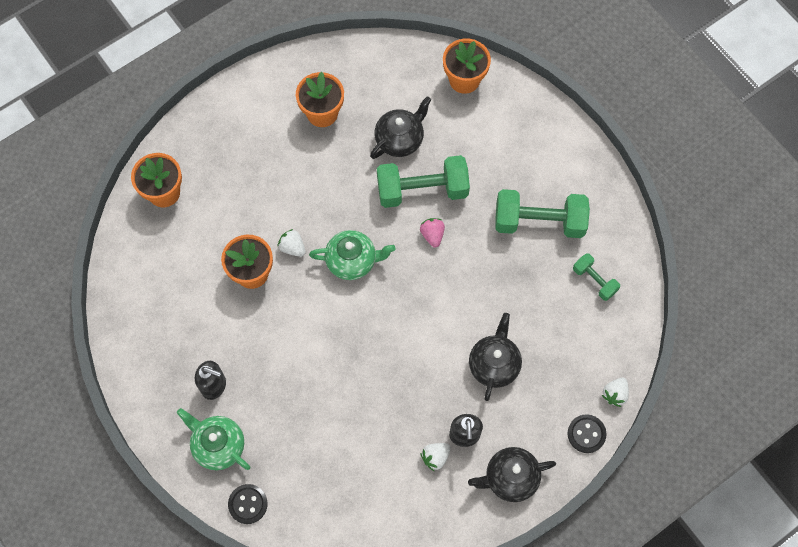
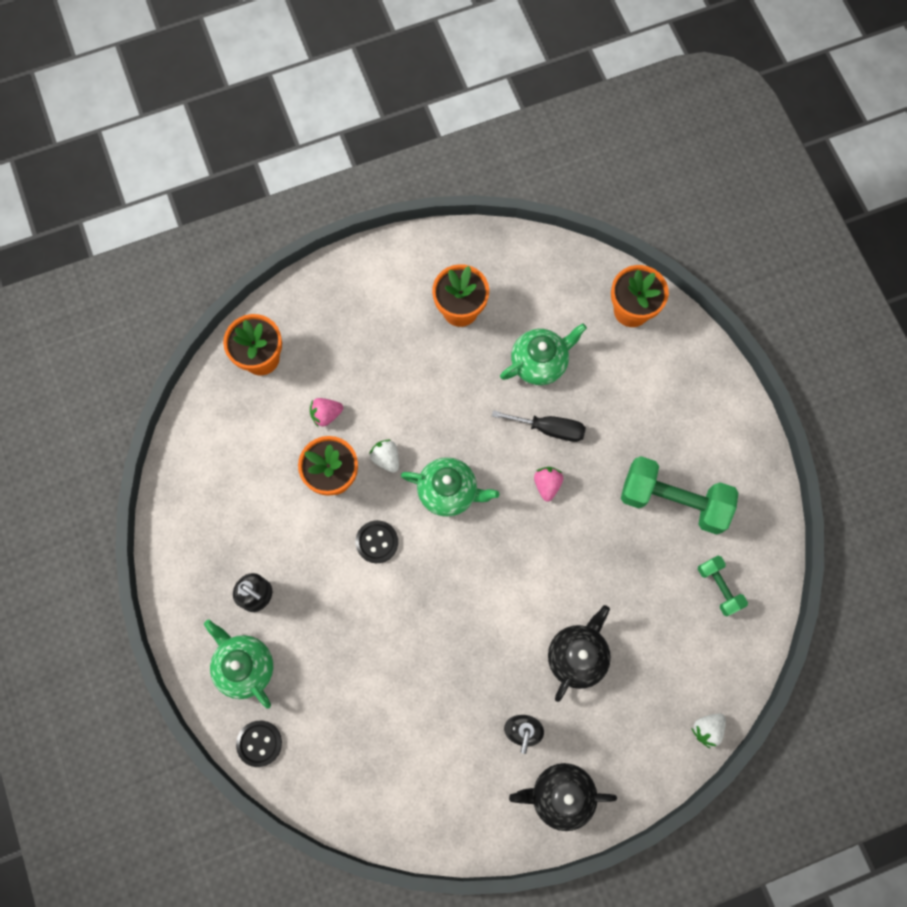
camera: 15 degrees right, 5 degrees up
black teapot [370,96,431,159] -> green teapot [500,323,587,385]
green dumbbell [377,155,470,208] -> black screwdriver [492,410,586,442]
white strawberry [421,443,451,471] -> none
black button [568,414,607,453] -> black button moved to [355,520,398,563]
none -> pink strawberry [310,398,343,427]

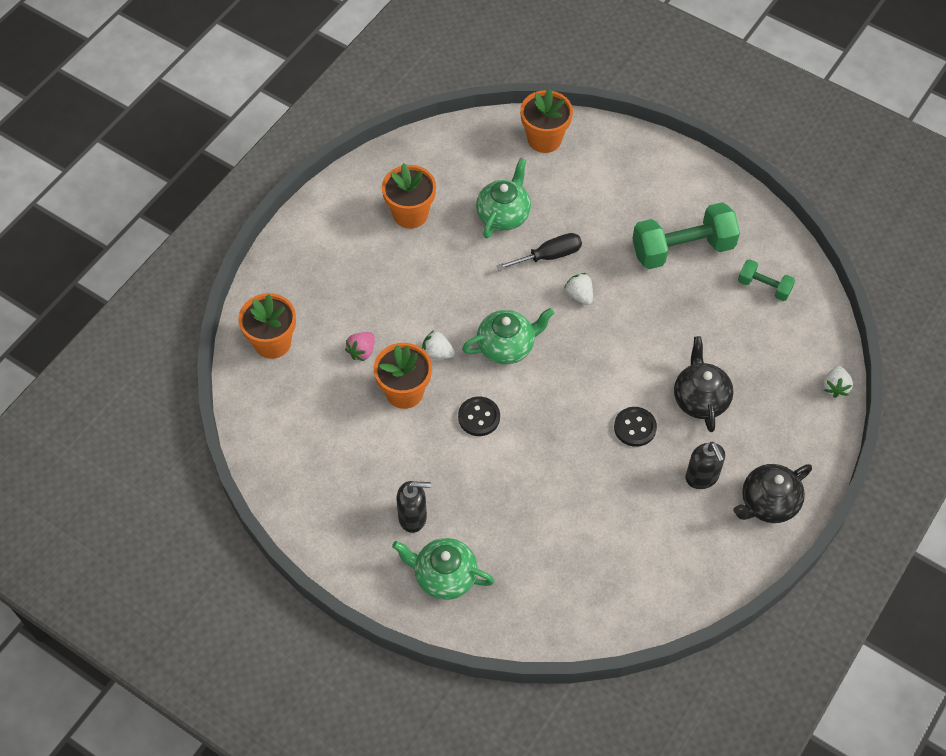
camera: 35 degrees left, 15 degrees down
black button [236,721,282,767] -> black button moved to [614,407,657,447]
pink strawberry [534,467,563,502] -> white strawberry [564,273,593,305]

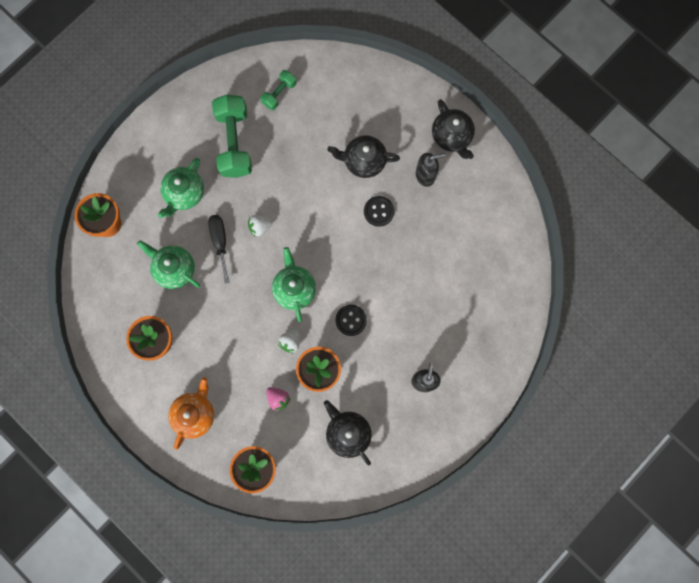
camera: 80 degrees left, 20 degrees up
green teapot [392,538,494,600] -> green teapot moved to [158,158,204,218]
white strawberry [823,366,853,398] -> none
none -> orange teapot [168,377,214,450]
none -> black teapot [324,400,372,466]

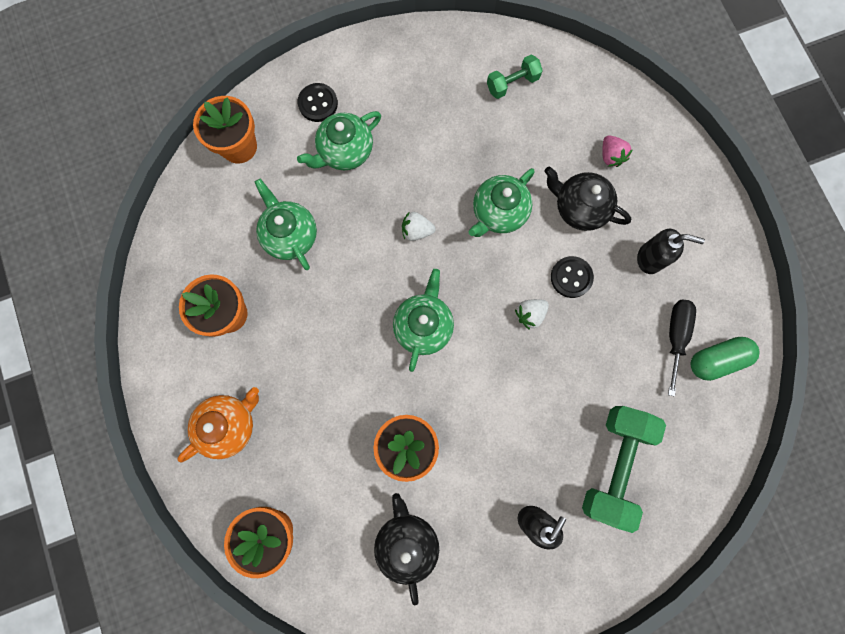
camera: 25 degrees right, 0 degrees up
black screwdriver [208,215,230,284] -> black screwdriver moved to [668,300,696,397]
green dumbbell [212,95,252,178] -> green dumbbell moved to [582,406,666,533]
pink strawberry [266,387,291,412] -> pink strawberry moved to [602,135,633,167]
white strawberry [278,328,300,354] -> white strawberry moved to [515,299,549,330]
black button [335,305,367,336] -> black button moved to [298,83,338,122]
black teapot [432,99,475,159] -> none
none -> green teapot [469,168,535,237]
none -> green capsule [690,337,760,381]

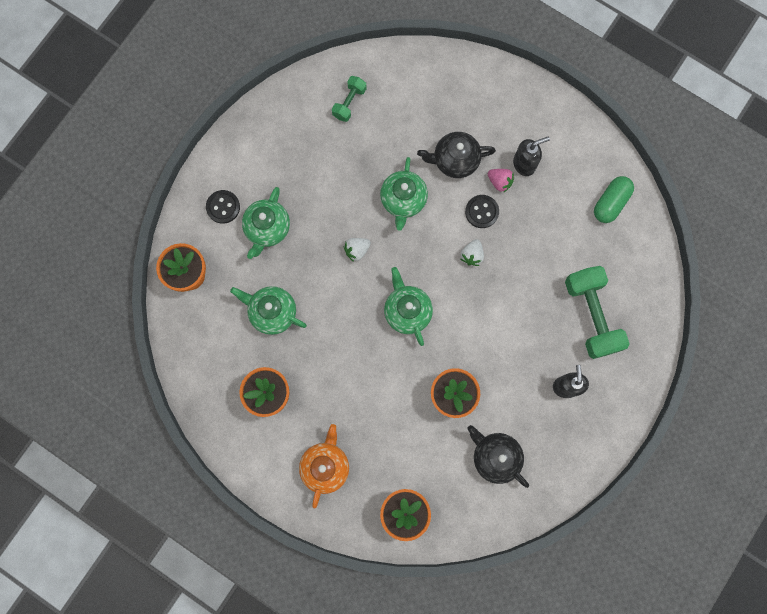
camera: 35 degrees left, 0 degrees up
pink strawberry [602,135,633,167] -> pink strawberry moved to [488,169,514,193]
black screwdriver [668,300,696,397] -> none

